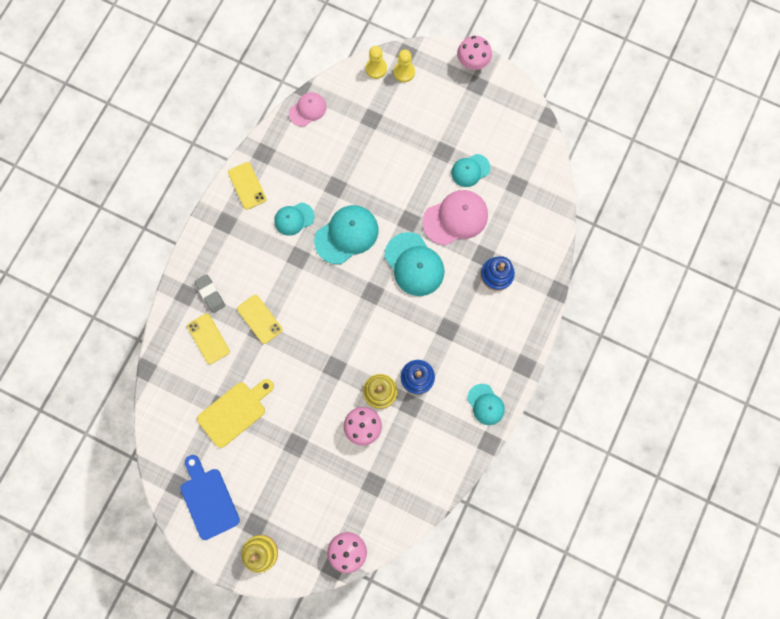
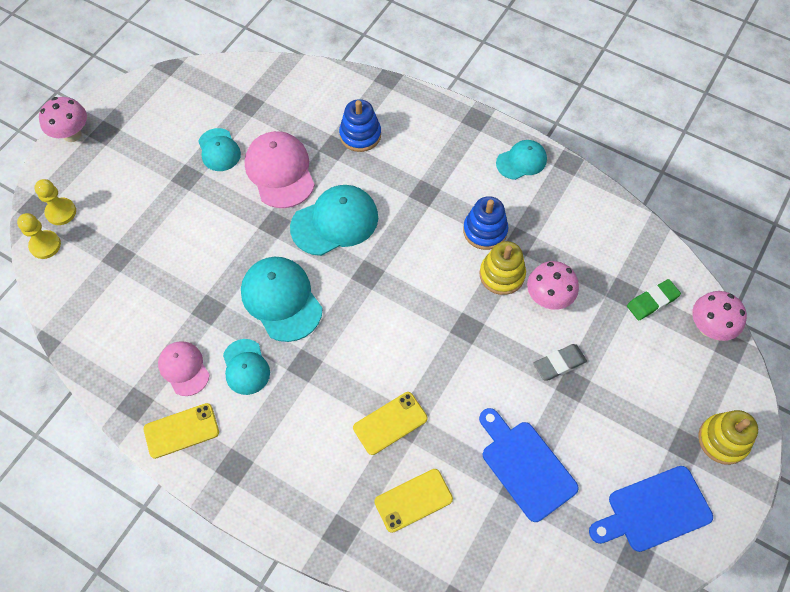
camera: 85 degrees left, 15 degrees down
grey eraser [194,274,225,313] -> grey eraser moved to [533,344,587,381]
yellow cutting board [197,379,274,448] -> blue cutting board [479,408,579,522]
pink cap [289,92,326,127] -> pink cap moved to [158,341,210,396]
none -> green eraser [627,279,681,320]

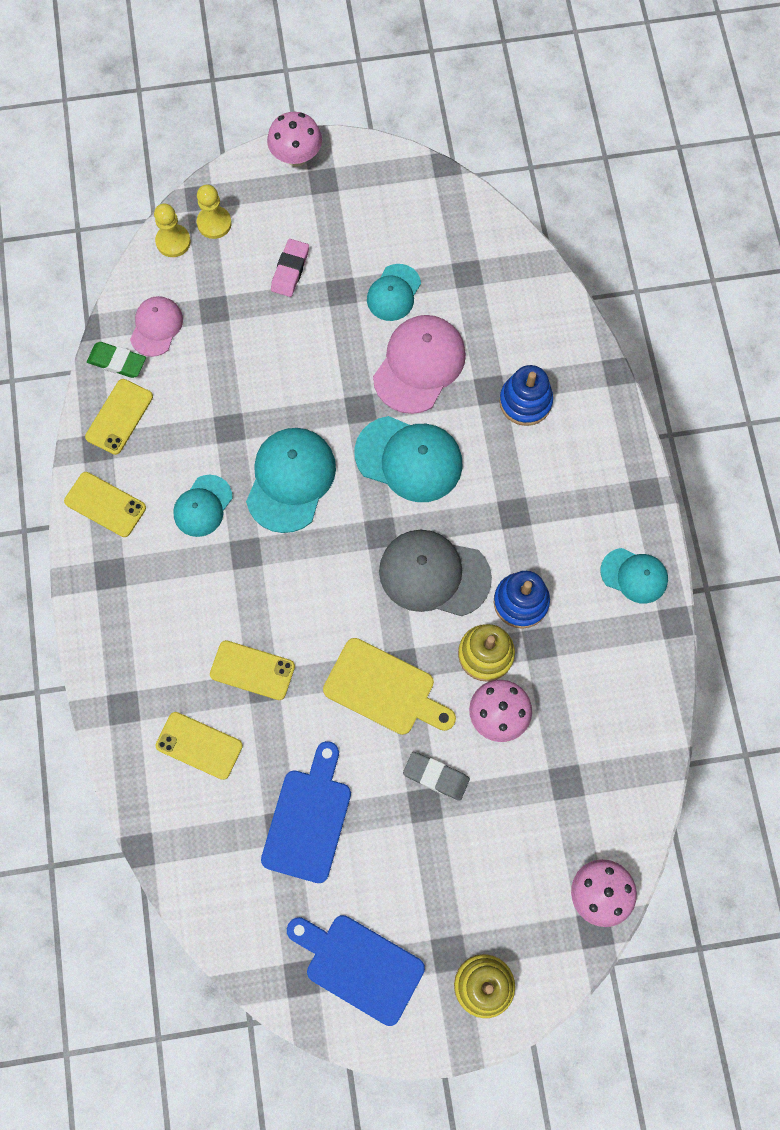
camera: 50 degrees right, 10 degrees up
pink cap [158,341,210,396] -> pink cap moved to [130,296,183,357]
green eraser [627,279,681,320] -> green eraser moved to [87,342,146,378]
none -> yellow phone [85,379,153,455]
none -> pink eraser [271,239,309,297]
none -> yellow cutting board [323,638,456,735]
none -> grey cap [379,530,492,616]

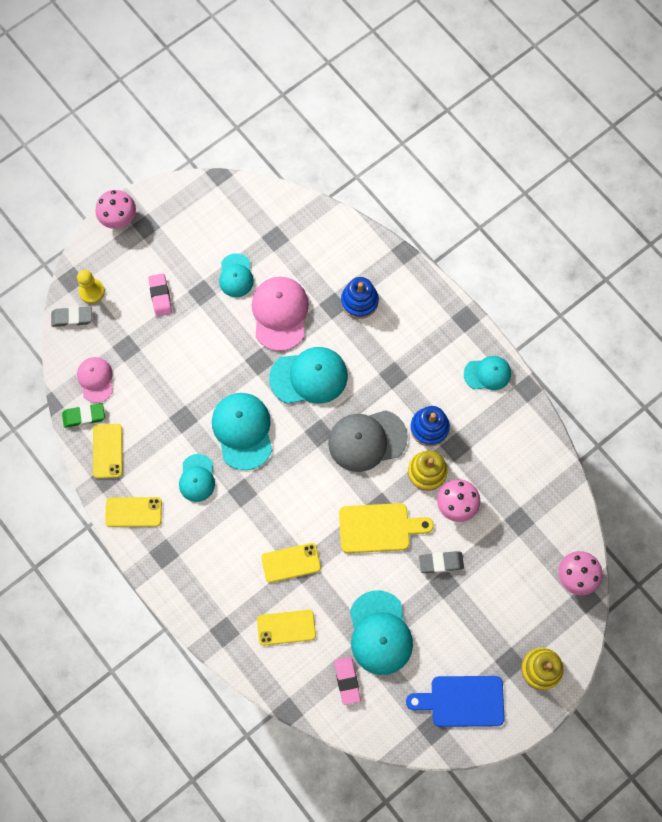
camera: 30 degrees left, 0 degrees up
yellow pawn [154,203,191,257] -> grey eraser [51,307,92,327]
blue cutting board [261,741,351,883] -> turquoise cap [350,590,413,675]
none -> pink eraser [334,657,361,705]

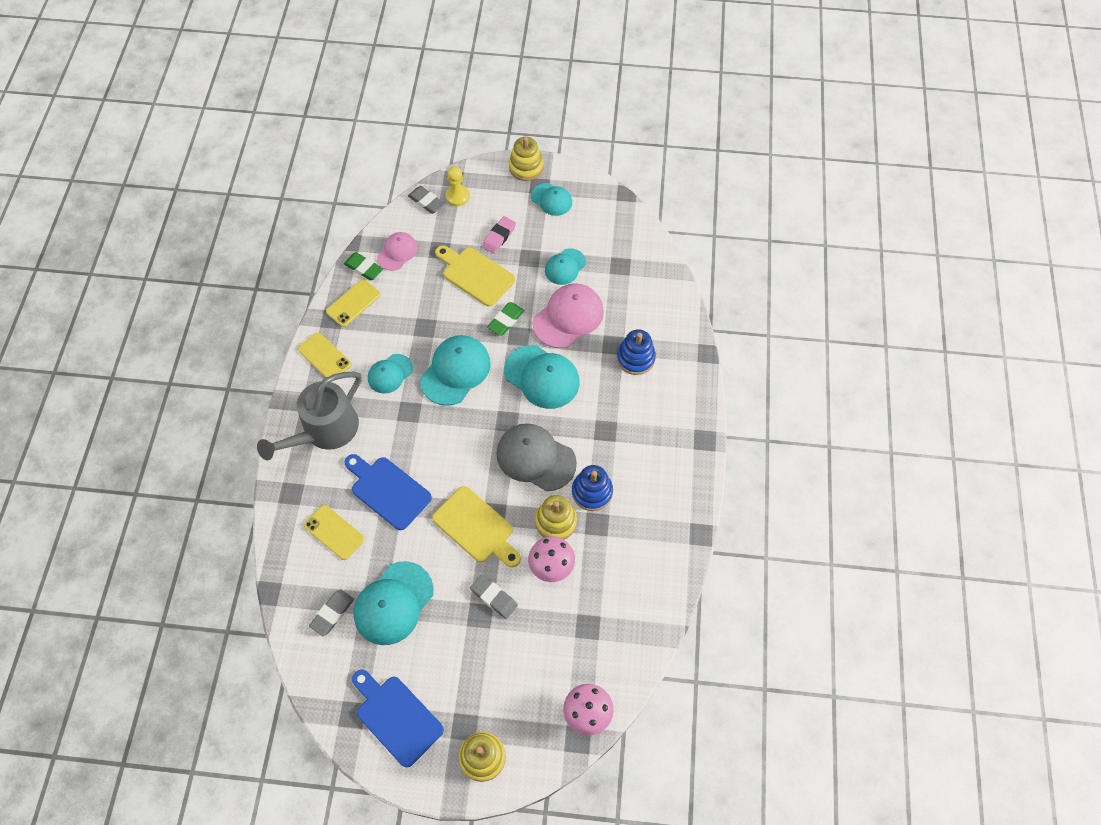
camera: 45 degrees right, 10 degrees down
pink mushroom [96,190,136,229] -> yellow stacking toy [509,137,544,181]
yellow phone [261,543,321,583] -> blue cutting board [344,454,432,530]
pink eraser [334,657,361,705] -> grey eraser [309,589,354,636]
turquoise cap [464,356,511,390] -> turquoise cap moved to [531,183,572,216]
none -> grey watering can [257,372,362,460]
none -> yellow cutting board [435,245,515,307]
none -> green eraser [487,302,525,336]

